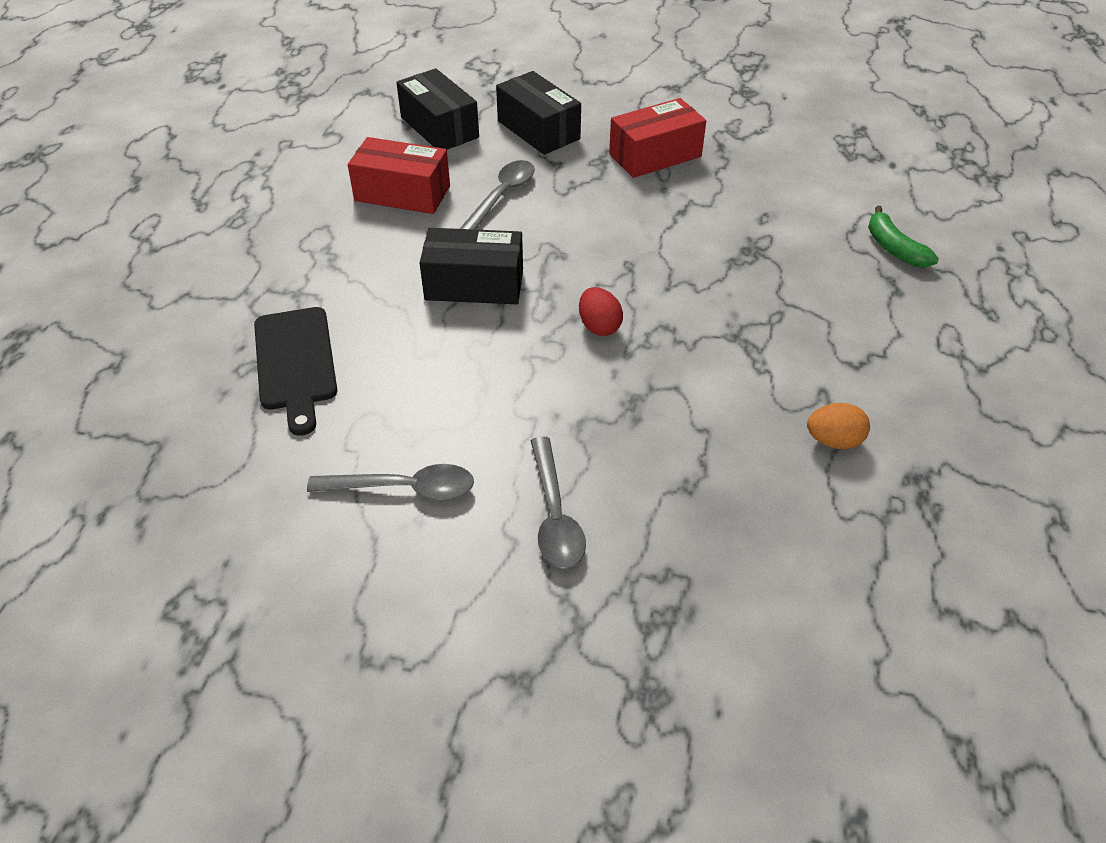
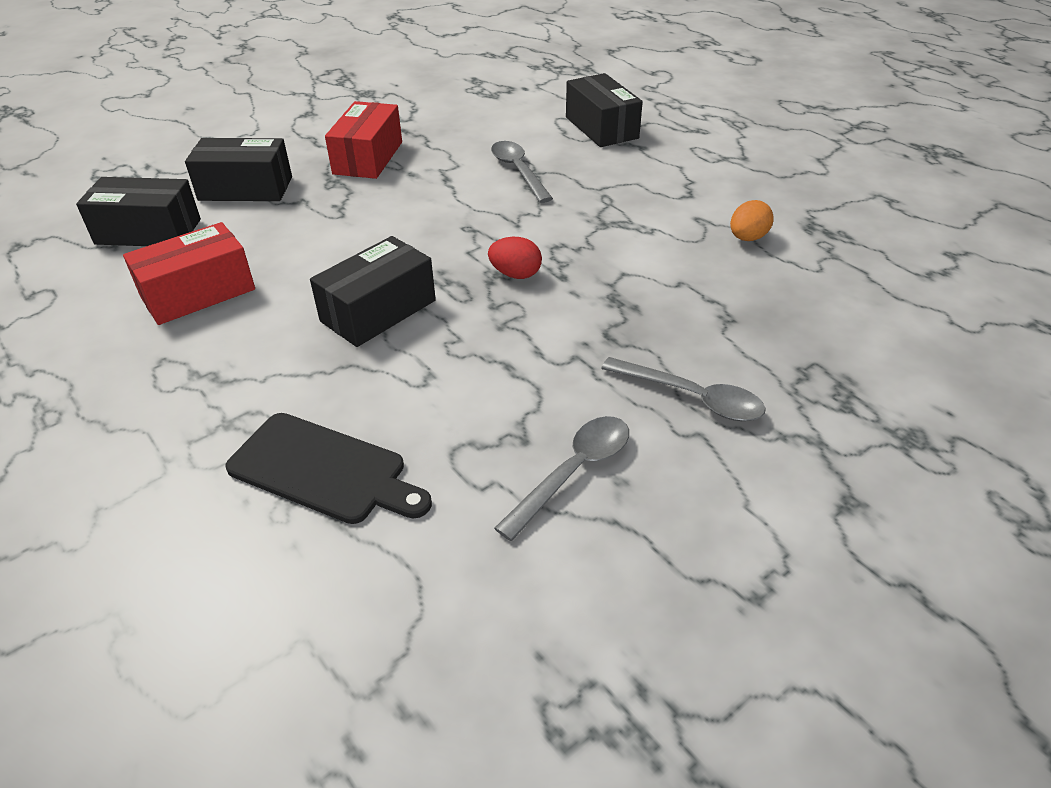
camera: 50 degrees left, 5 degrees down
grey spoon [460,160,535,230] -> grey spoon moved to [491,141,553,203]
green banana [868,206,939,267] -> black box [566,73,643,147]

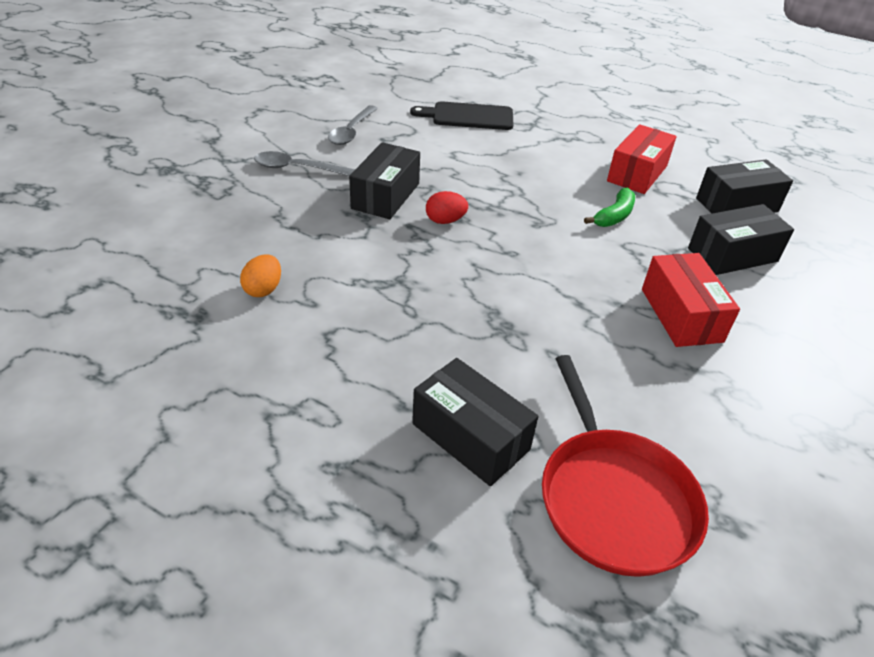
camera: 155 degrees right, 0 degrees up
black box [310,236,436,347] -> black box moved to [349,142,420,219]
grey spoon [491,141,553,203] -> none
none -> red pan [542,355,709,577]
none -> green banana [584,188,635,227]

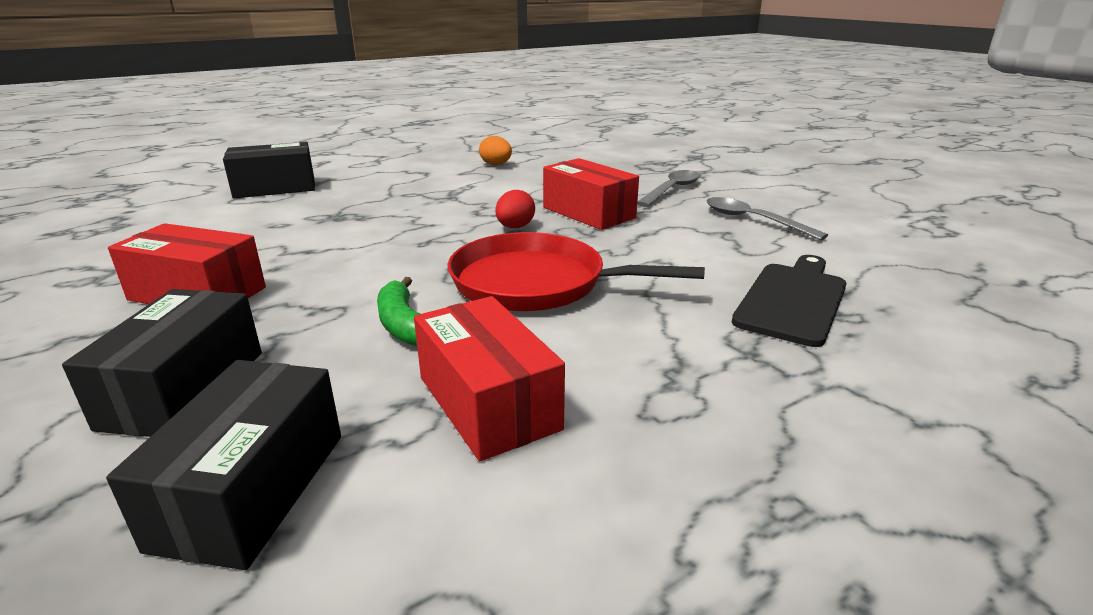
camera: 120 degrees right, 15 degrees down
black box [349,142,420,219] -> red box [543,158,639,230]
red pan [542,355,709,577] -> red pan moved to [447,232,705,311]

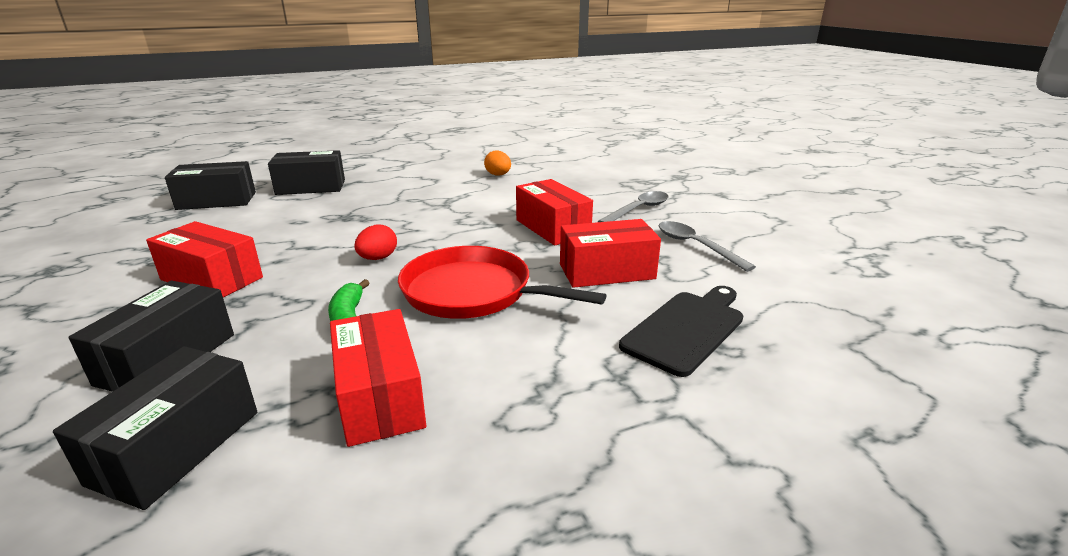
camera: 10 degrees right, 0 degrees up
red egg [495,190,535,228] -> red egg moved to [354,225,397,260]
none -> black box [165,161,256,210]
none -> red box [560,219,661,288]

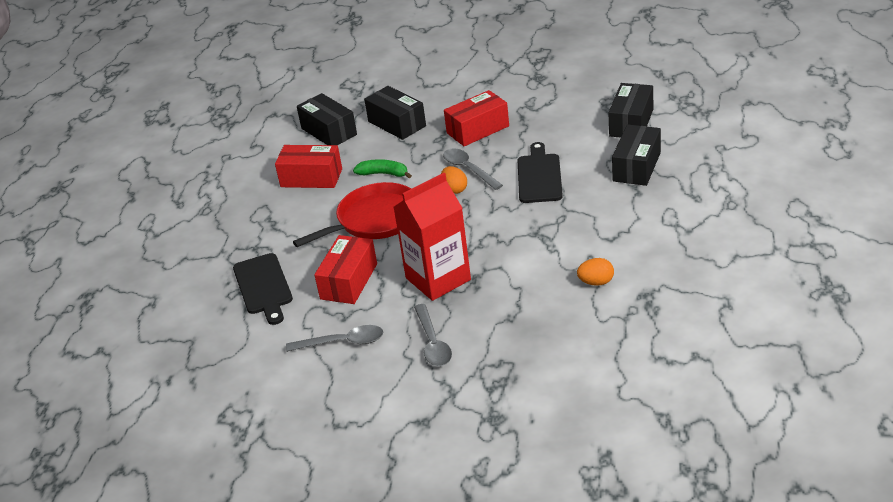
camera: 125 degrees right, 10 degrees up
red egg [354,225,397,260] -> orange egg [441,166,467,194]
red box [516,179,593,245] -> red carton [393,173,471,301]
none -> grey spoon [443,148,503,190]
none -> black cutting board [518,142,563,203]

